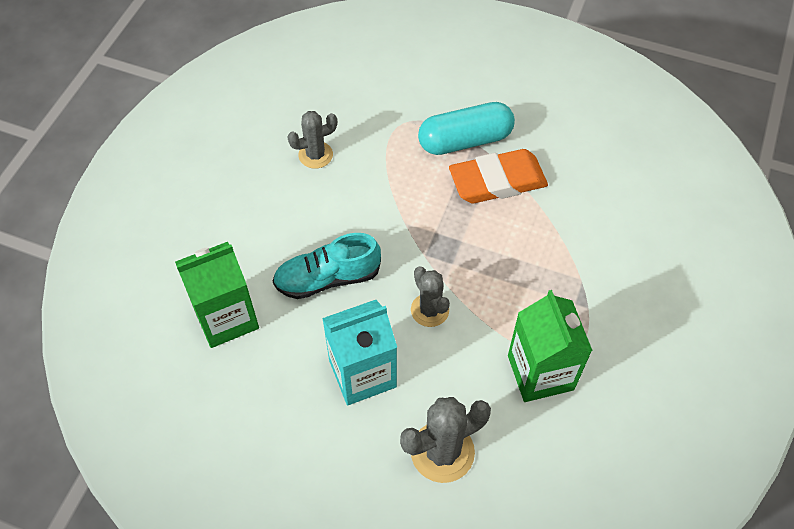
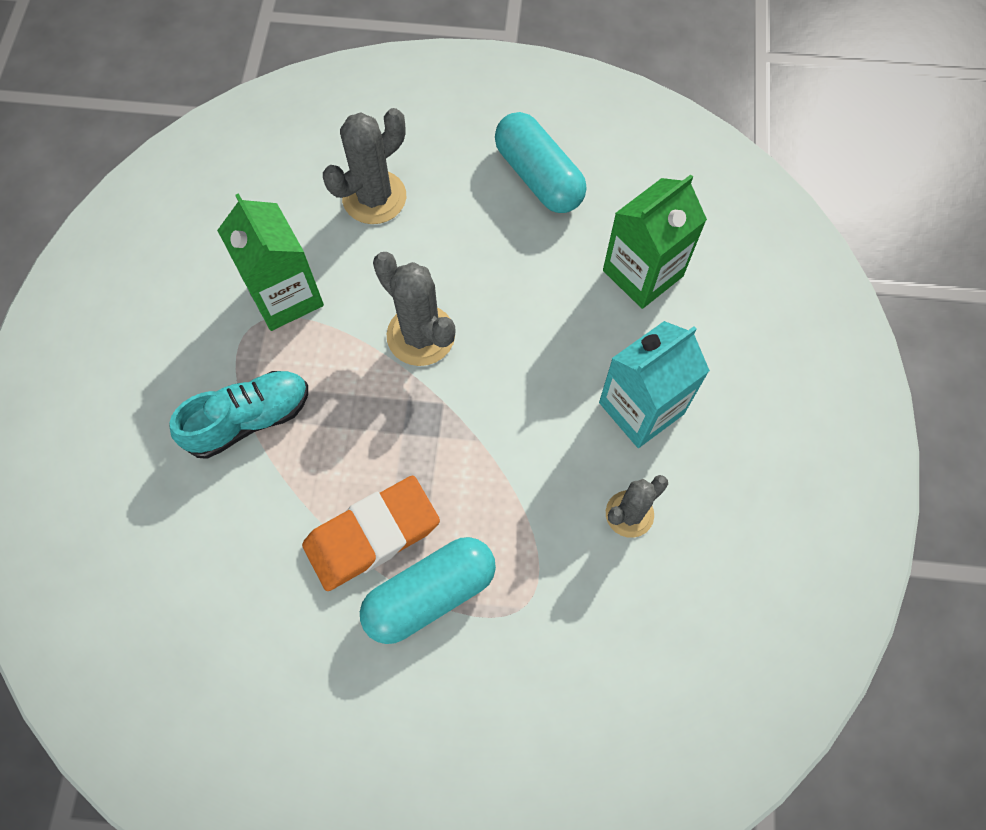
camera: 165 degrees right, 10 degrees up
turquoise shoe [273,233,381,299] -> turquoise shoe moved to [170,371,308,459]
turquoise carton [322,300,397,405] -> turquoise carton moved to [599,321,710,448]
grey cactus [411,267,450,327] -> grey cactus [373,252,456,366], size x1.52
none -> turquoise capsule [495,112,586,213]

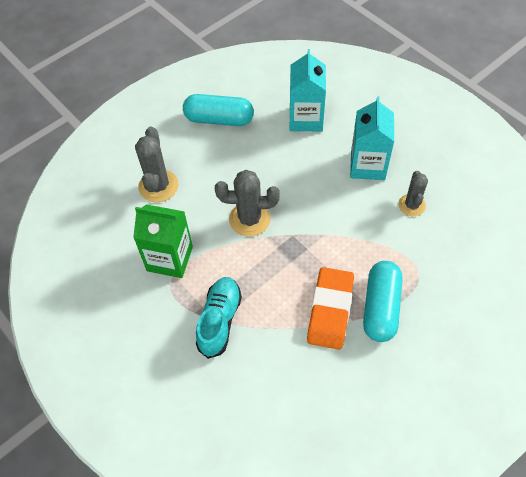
camera: 45 degrees left, 10 degrees down
green carton [603,175,707,309] -> turquoise carton [289,49,326,131]

